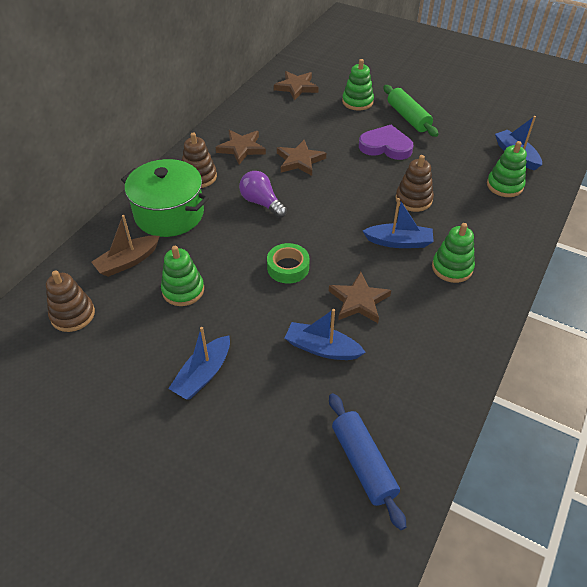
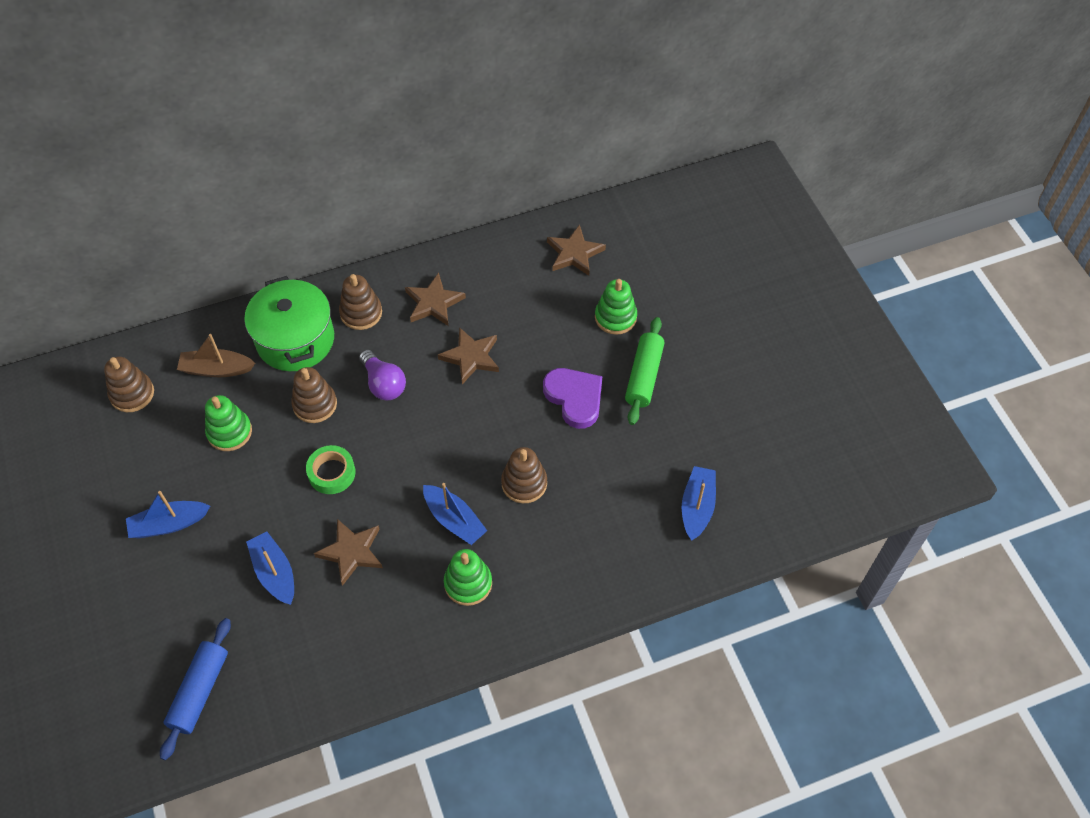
camera: 40 degrees right, 10 degrees up
purple light bulb [239,171,287,218] -> purple light bulb turned 150 degrees clockwise [359,350,406,400]
green stacking toy [487,141,527,197] -> none
none -> brown stacking toy [291,367,337,423]

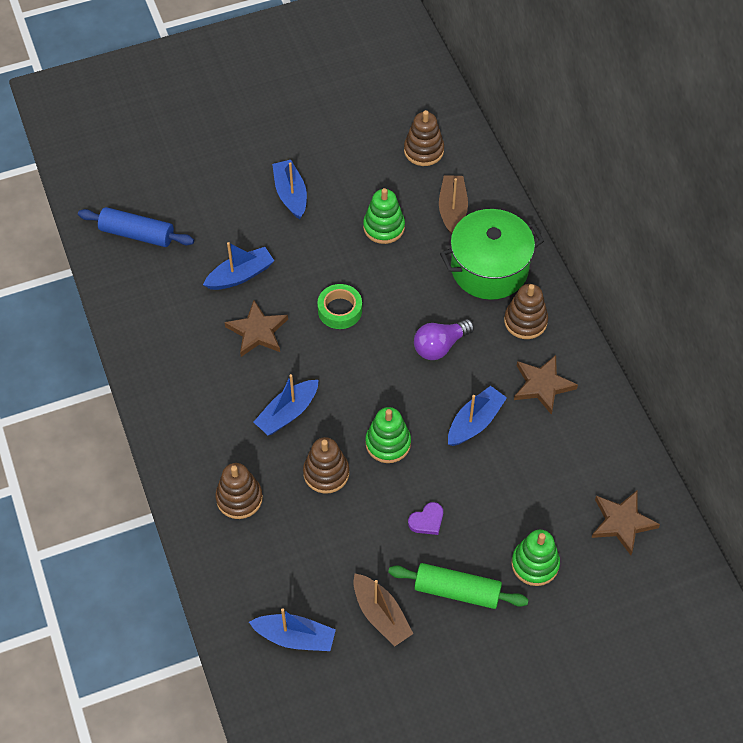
camera: 90 degrees right, 0 degrees up
brown stacking toy [291,367,337,423] -> brown stacking toy moved to [215,463,263,519]
brown star [438,327,499,384] -> blue boat [448,386,507,446]
green stacking toy [444,549,492,606] -> green stacking toy moved to [365,407,411,463]
purple heart [543,368,602,429] -> purple heart [408,502,443,535], size x0.52
none -> brown boat [353,574,413,647]

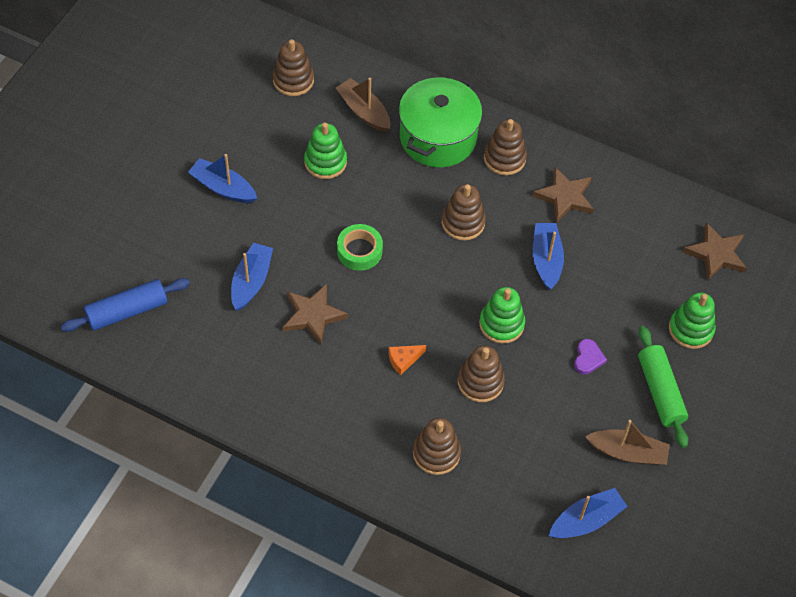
camera: 45 degrees left, 0 degrees up
blue boat [254,374,319,435] -> orange cheese [388,345,426,375]
green rolling pin [388,563,529,609] -> green rolling pin turned 75 degrees counterclockwise [638,326,688,448]
purple light bulb [414,319,474,360] -> brown stacking toy [442,184,486,241]

